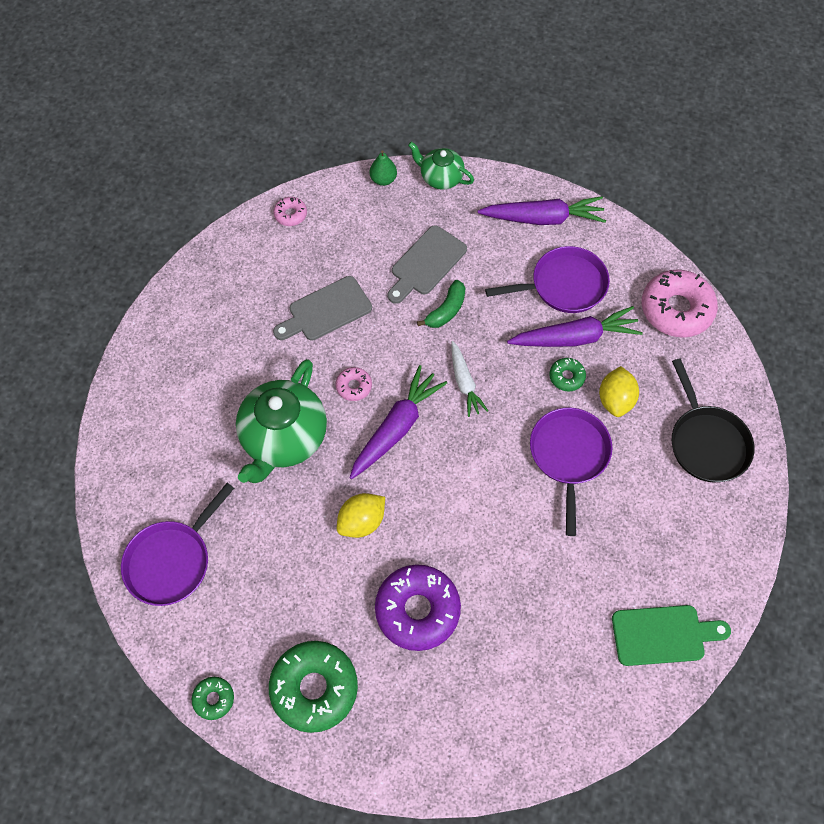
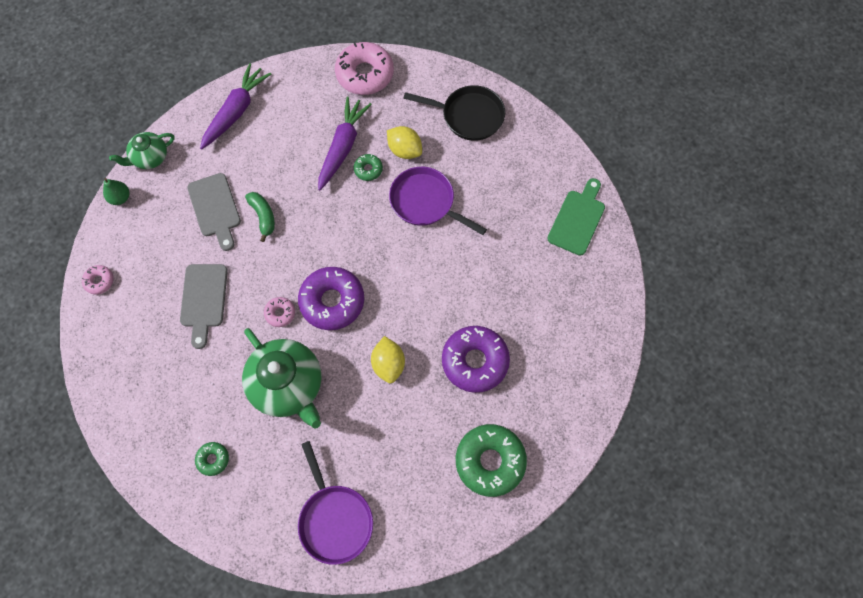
camera: 60 degrees left, 5 degrees up
green donut [192,677,234,720] -> green donut moved to [195,442,229,476]
purple carrot [350,365,447,479] -> purple donut [298,267,364,330]
white carrot [451,341,488,417] -> none
purple pan [485,246,610,313] -> none

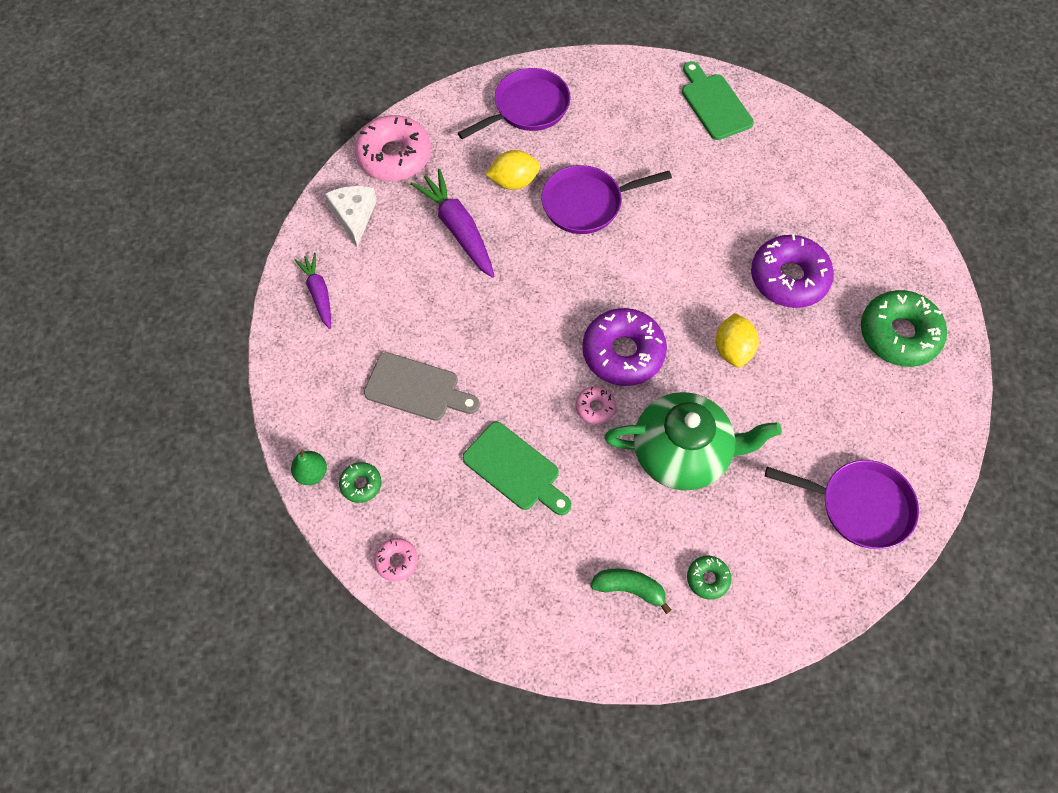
camera: 50 degrees left, 5 degrees down
green teapot [109,132,175,169] -> none
grey cutting board [180,264,228,349] -> green cutting board [463,422,571,515]
purple carrot [200,63,271,149] -> purple carrot [295,253,331,329], size x0.62
green banana [245,192,275,242] -> green banana moved to [590,569,671,614]
green donut [354,154,383,181] -> green donut moved to [339,462,382,503]
yellow lemon [371,336,405,383] -> yellow lemon turned 60 degrees clockwise [716,313,759,367]
black pan [403,85,505,141] -> purple pan [458,68,571,139]
none -> white cheese [325,186,377,247]

